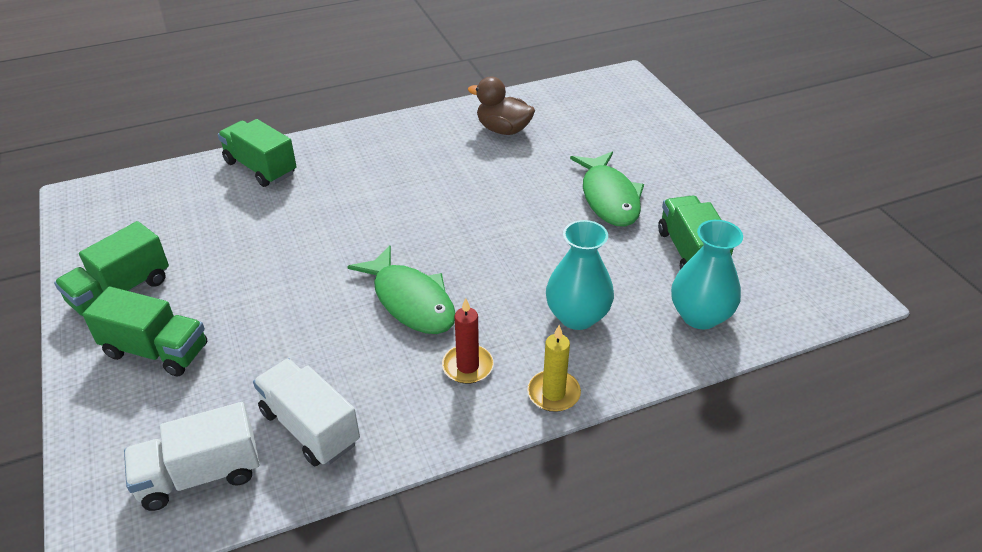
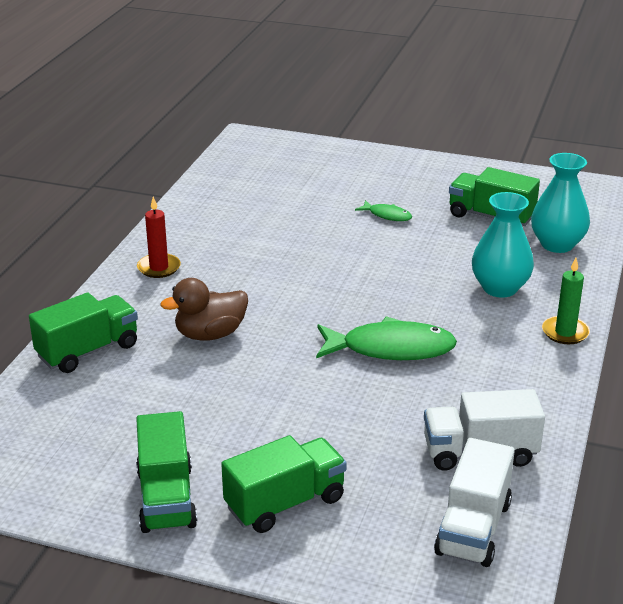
camera: 50 degrees left, 10 degrees down
green truck [218,119,297,187] -> green truck turned 150 degrees clockwise [29,293,138,373]
red candle [442,298,494,384] -> red candle moved to [137,197,181,278]
brown duck [468,77,535,135] -> brown duck moved to [160,278,248,341]
yellow candle [527,325,581,412] -> green candle [542,258,590,344]
green fish [570,152,644,227] -> green fish [355,200,412,221], size x0.49

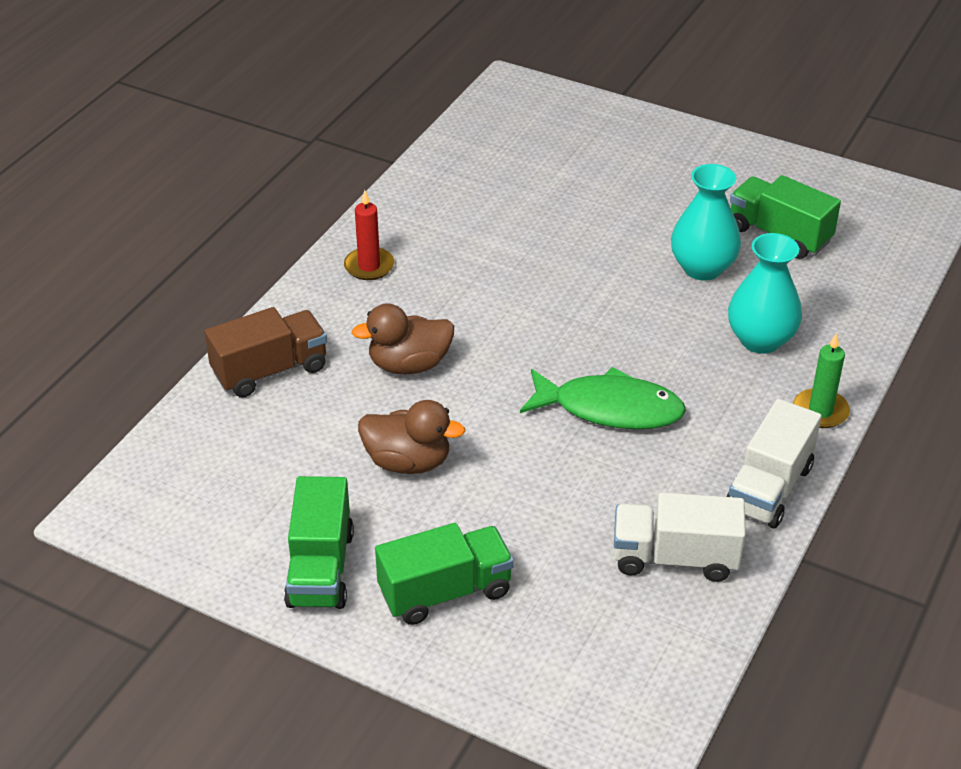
camera: 10 degrees right, 10 degrees up
green truck [29,293,138,373] -> brown truck [204,307,327,397]
green fish [355,200,412,221] -> none
white truck [434,438,515,567] -> white truck moved to [726,399,822,528]
turquoise vase [531,153,590,253] -> turquoise vase moved to [671,164,741,280]
none -> brown duck [358,400,465,474]

